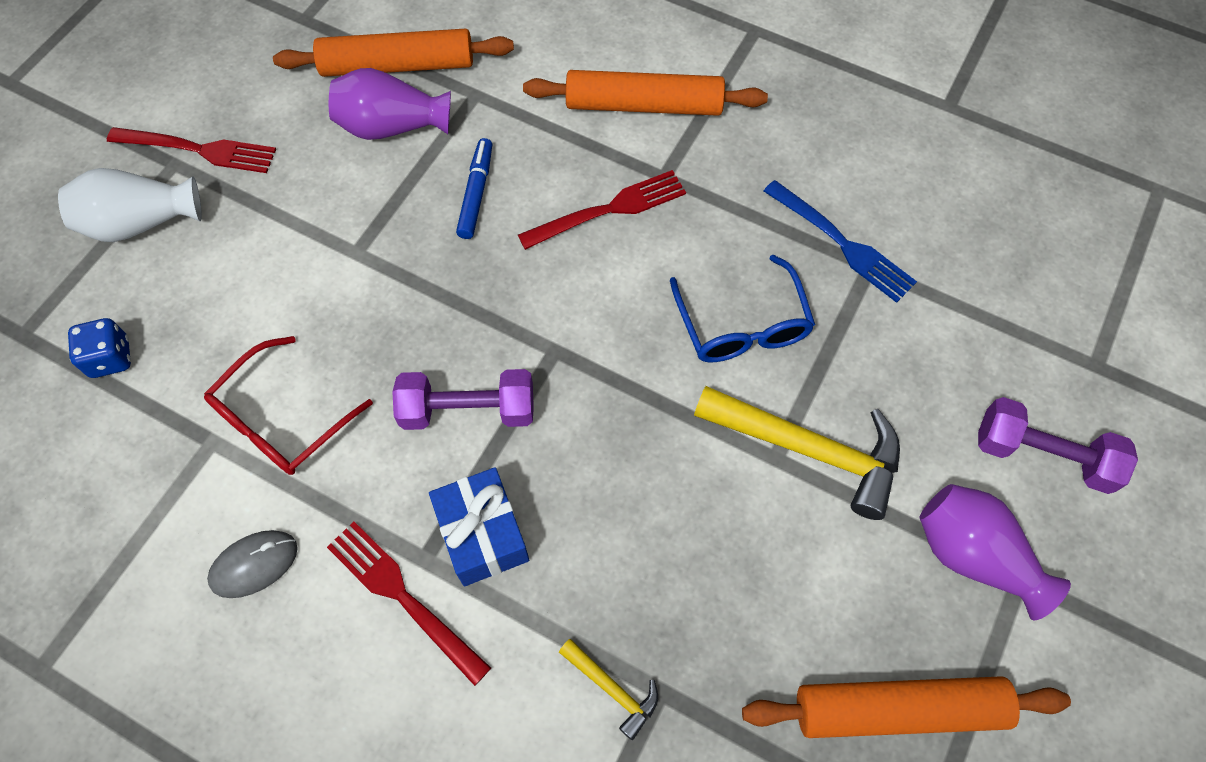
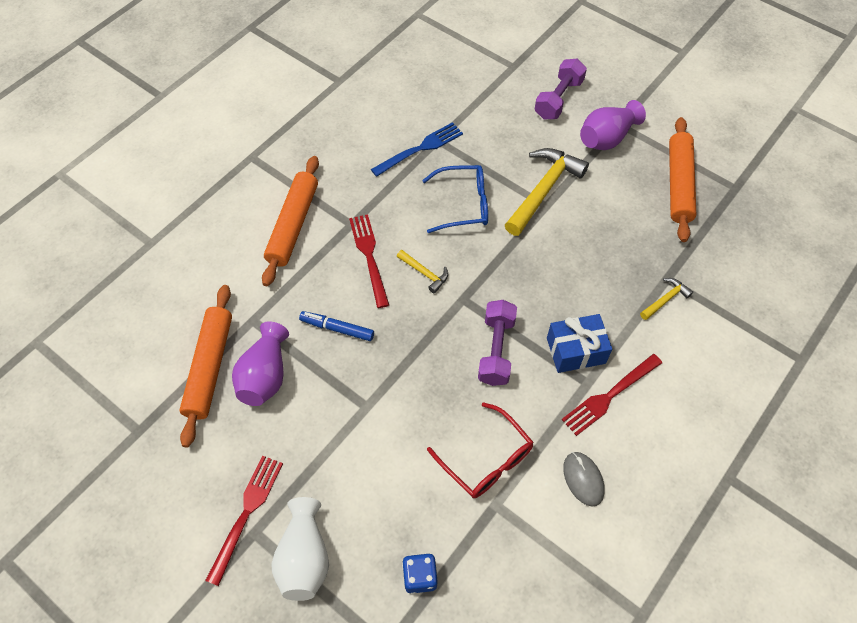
camera: 80 degrees left, 5 degrees down
none -> yellow hammer [397,250,448,293]

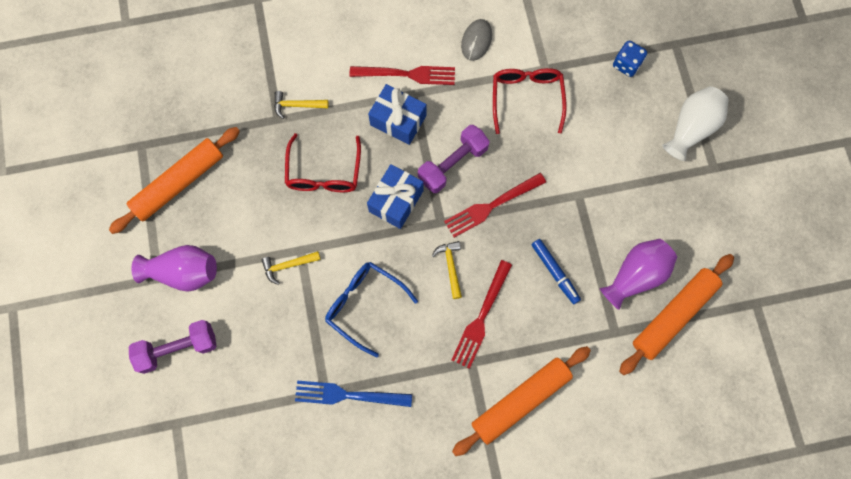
camera: 140 degrees left, 15 degrees up
red fork [205,456,283,586] -> red fork moved to [444,173,546,238]
yellow hammer [505,148,589,236] -> yellow hammer [261,251,321,285], size x0.48
none -> red glasses [285,133,361,192]
none -> blue gift [367,164,423,229]

